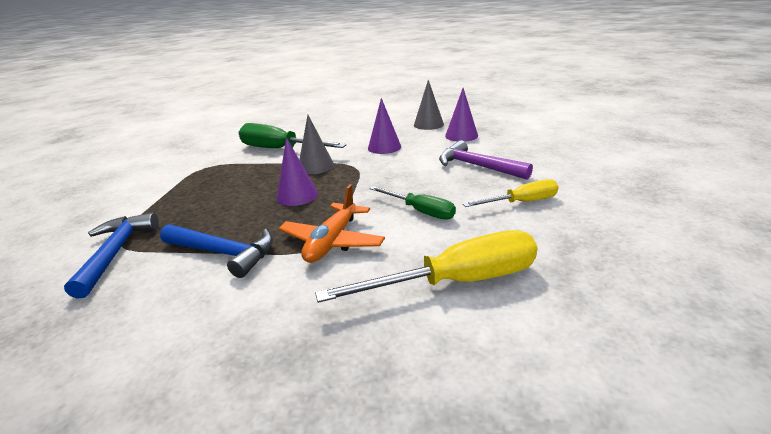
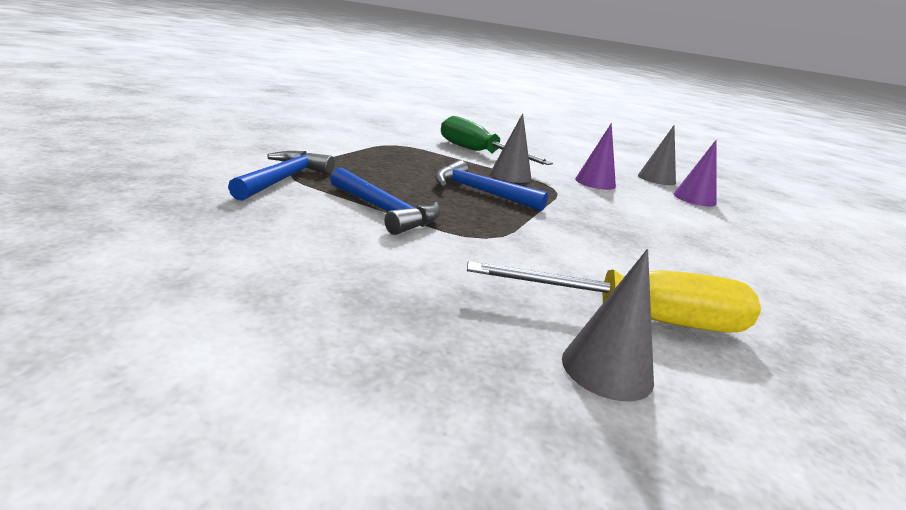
camera: 15 degrees right, 5 degrees down
purple cone [276,138,318,206] -> blue hammer [435,160,548,211]
orange plane [279,184,385,263] -> none
green screwdriver [369,186,456,220] -> none
purple hammer [439,140,533,180] -> none
yellow screwdriver [463,179,559,207] -> none
none -> grey cone [562,249,654,401]

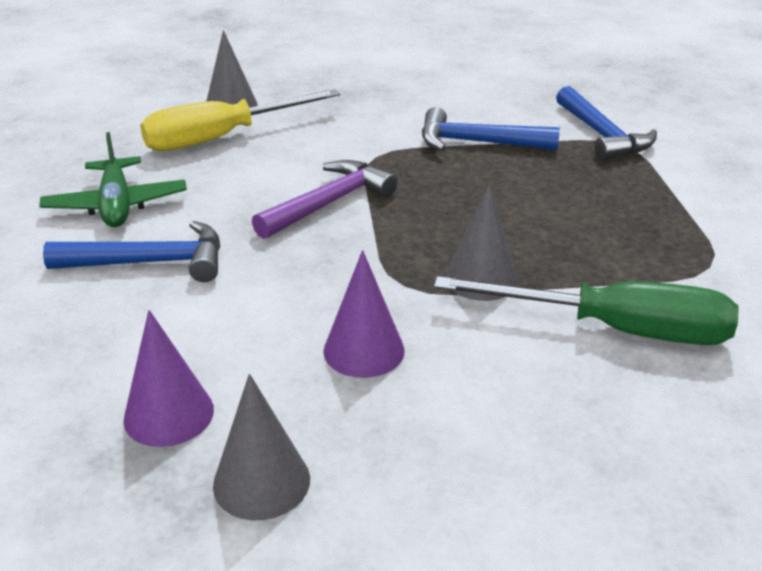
camera: 150 degrees right, 10 degrees up
blue hammer [435,160,548,211] -> blue hammer moved to [43,221,221,282]
none -> green plane [39,132,187,227]
none -> purple hammer [252,160,398,239]

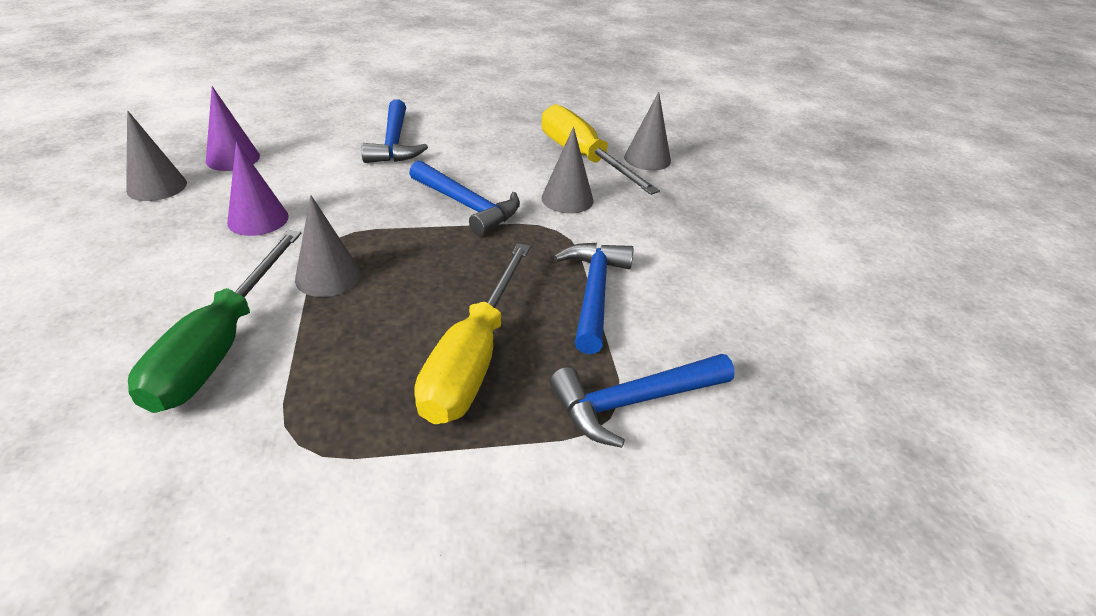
camera: 85 degrees right, 5 degrees up
green plane [39,132,187,227] -> none
purple hammer [252,160,398,239] -> blue hammer [409,160,520,236]
none -> yellow screwdriver [414,243,531,424]
none -> grey cone [541,127,594,213]

